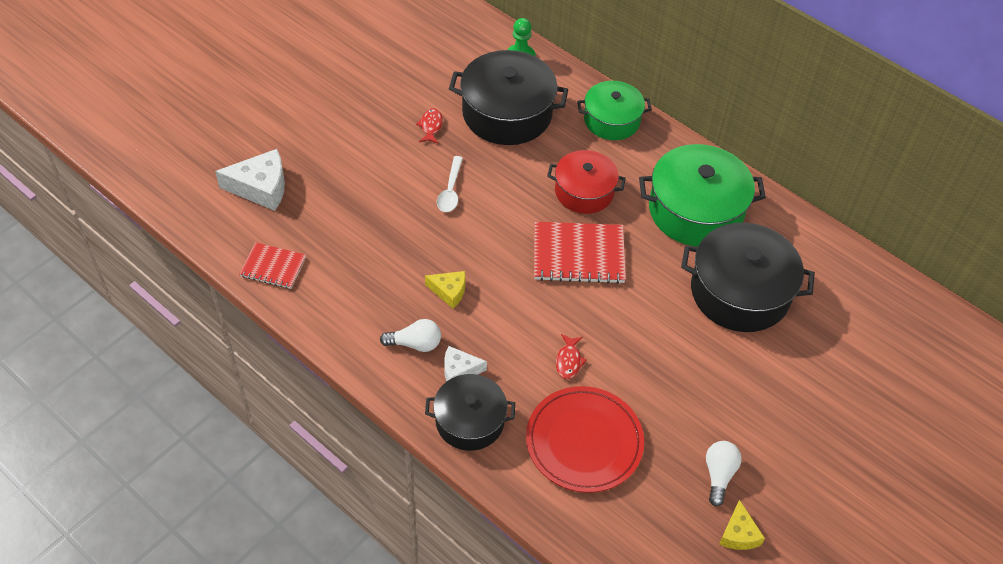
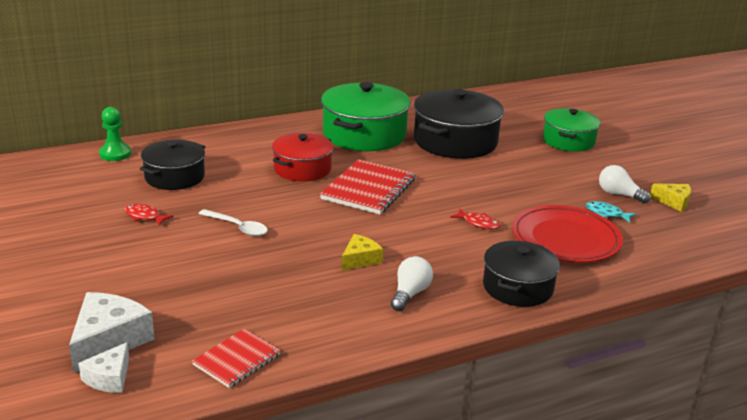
camera: 65 degrees left, 25 degrees down
white cheese [444,346,487,382] -> white cheese moved to [78,342,129,393]
black pot [449,50,568,145] -> black pot [140,140,205,190], size x0.63
green pot [577,81,652,140] -> green pot moved to [543,108,600,152]
none -> turquoise fish [586,201,636,223]

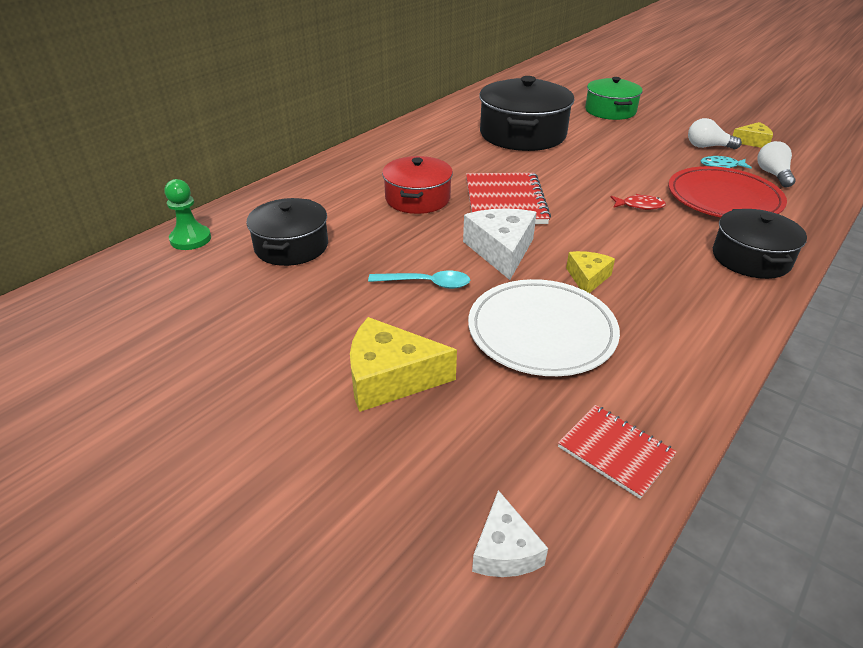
camera: 25 degrees left, 10 degrees up
white cheese [69,292,155,373] -> white cheese moved to [463,208,537,280]
red fish [125,204,173,226] -> none
red notebook [192,329,281,388] -> red notebook turned 60 degrees counterclockwise [558,405,677,499]
white spoon [199,209,268,236] -> turquoise spoon [368,271,470,289]
green pot [321,82,411,151] -> none
white light bulb [391,256,433,311] -> white light bulb moved to [757,141,796,188]
none -> yellow cheese [350,317,457,412]
none -> white plate [468,279,620,376]

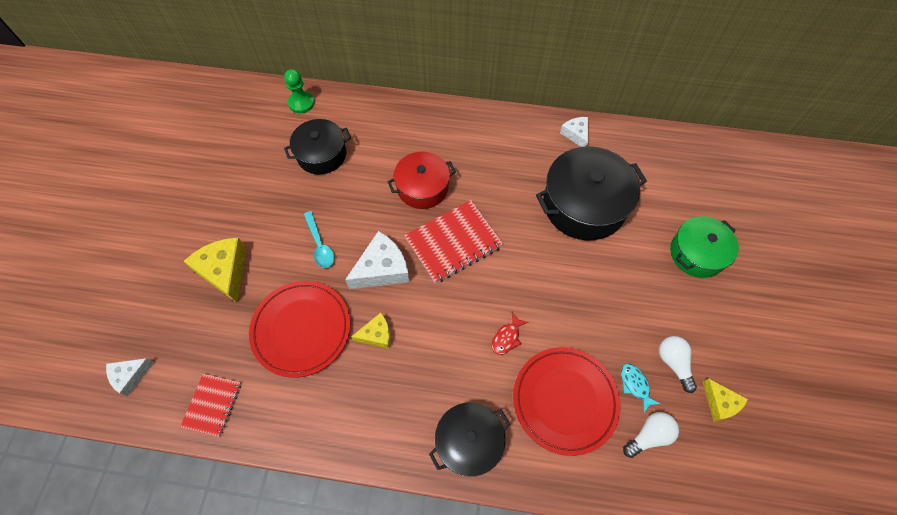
camera: 60 degrees right, 25 degrees up
white plate [468,279,620,376] -> red plate [249,281,350,378]
red fish [611,194,666,210] -> red fish turned 60 degrees clockwise [492,312,529,355]
none -> white cheese [560,117,588,147]

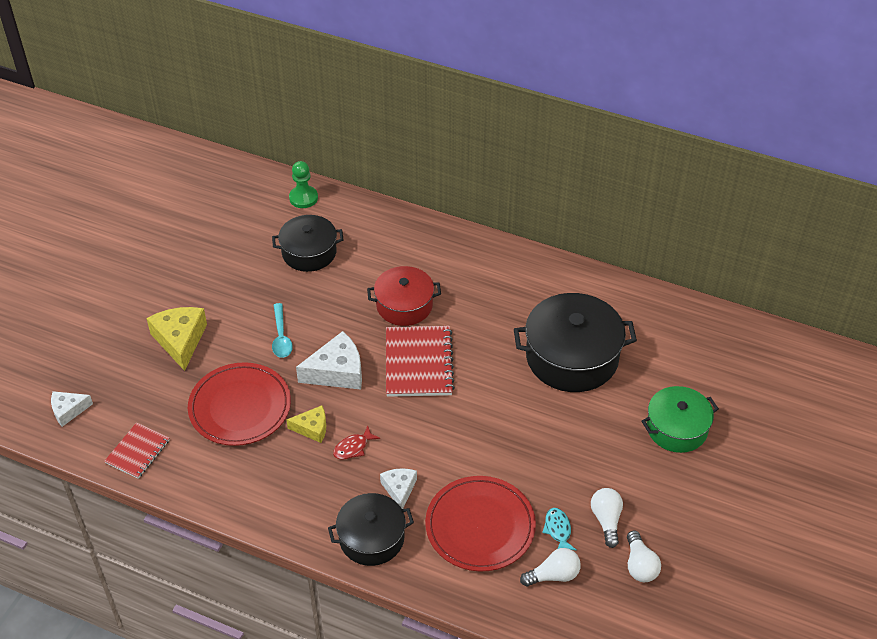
camera: 15 degrees right, 15 degrees down
red notebook [404,200,503,284] -> red notebook turned 75 degrees counterclockwise [386,326,455,397]
red fish [492,312,529,355] -> red fish moved to [333,425,380,460]
white cheese [560,117,588,147] -> white cheese moved to [380,468,417,509]
yellow cheese [703,379,748,422] -> white light bulb [627,531,661,582]

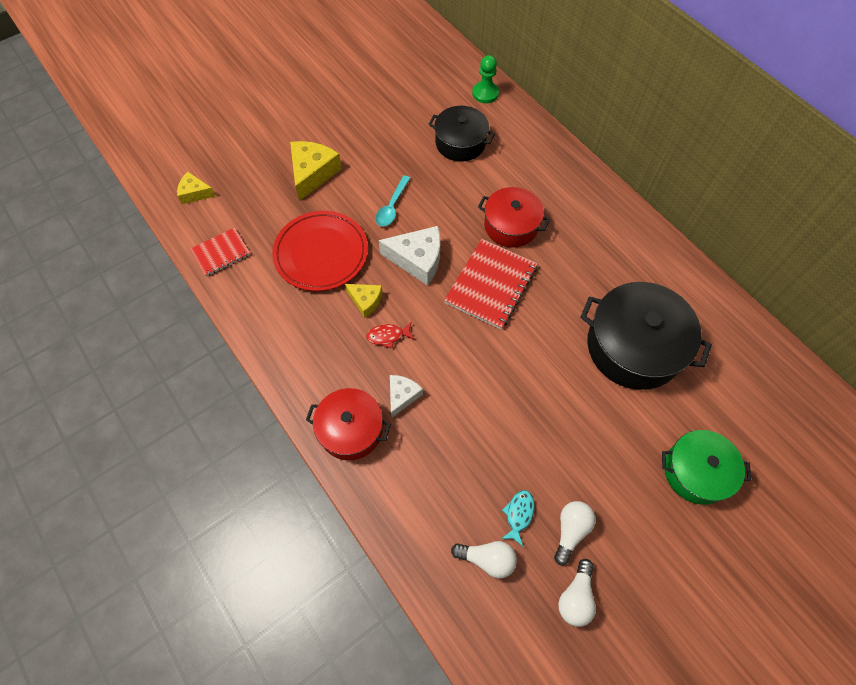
camera: 30 degrees right, 15 degrees up
white cheese [51,391,93,427] -> yellow cheese [177,172,215,204]
black pot [328,493,414,566] -> red pot [306,388,391,460]
red plate [425,476,536,571] -> none

